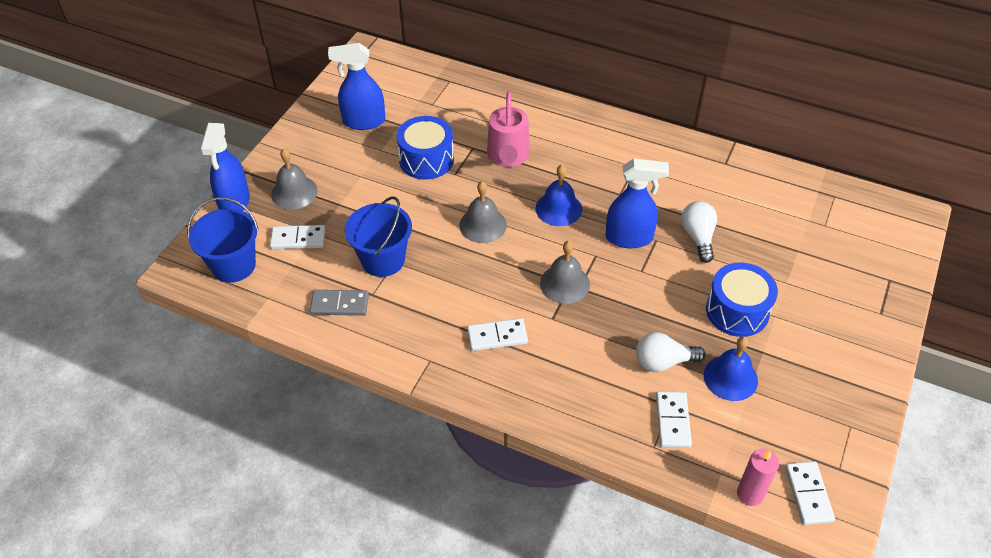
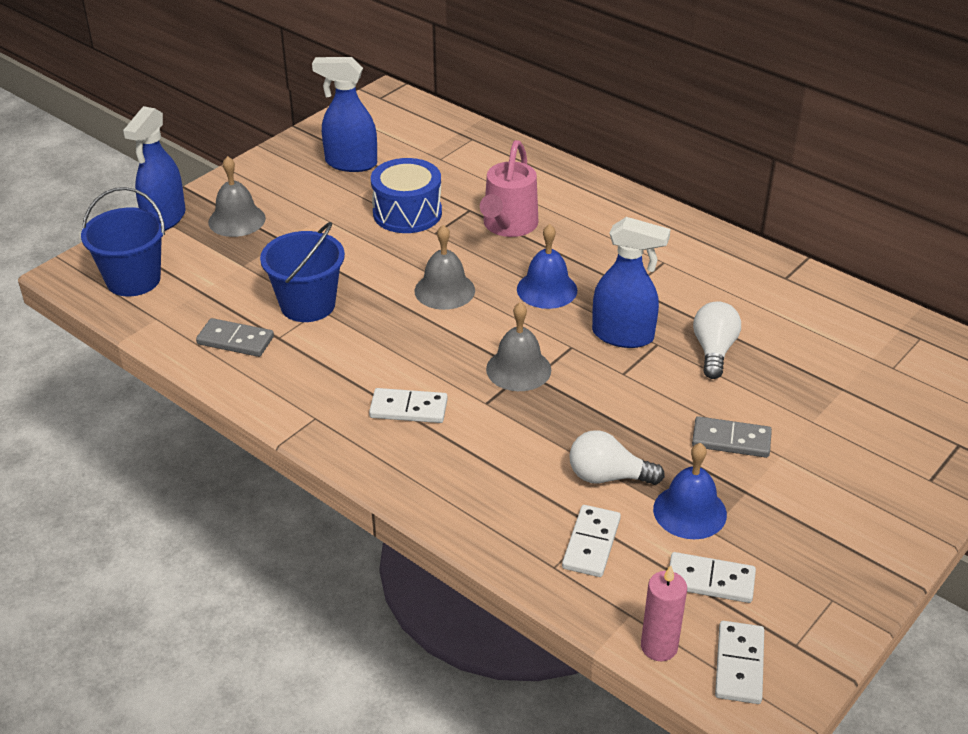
camera: 15 degrees right, 10 degrees down
white domino [270,225,325,249] -> white domino moved to [669,552,756,603]
blue drum [706,262,778,337] -> grey domino [692,416,772,458]

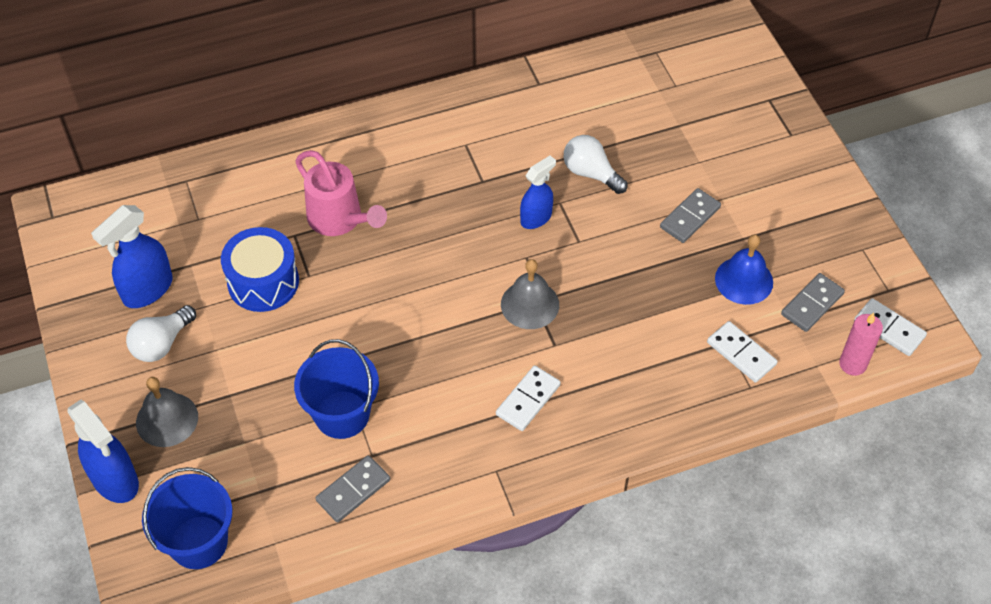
camera: 60 degrees left, 15 degrees up
grey bell [415,225,475,310] -> none
blue bell [517,224,577,309] -> none
white light bulb [569,430,665,485] -> white light bulb moved to [126,305,196,362]
blue spray bottle [592,217,671,348] -> blue spray bottle [520,156,556,229], size x0.66
white domino [669,552,756,603] -> grey domino [781,273,845,332]

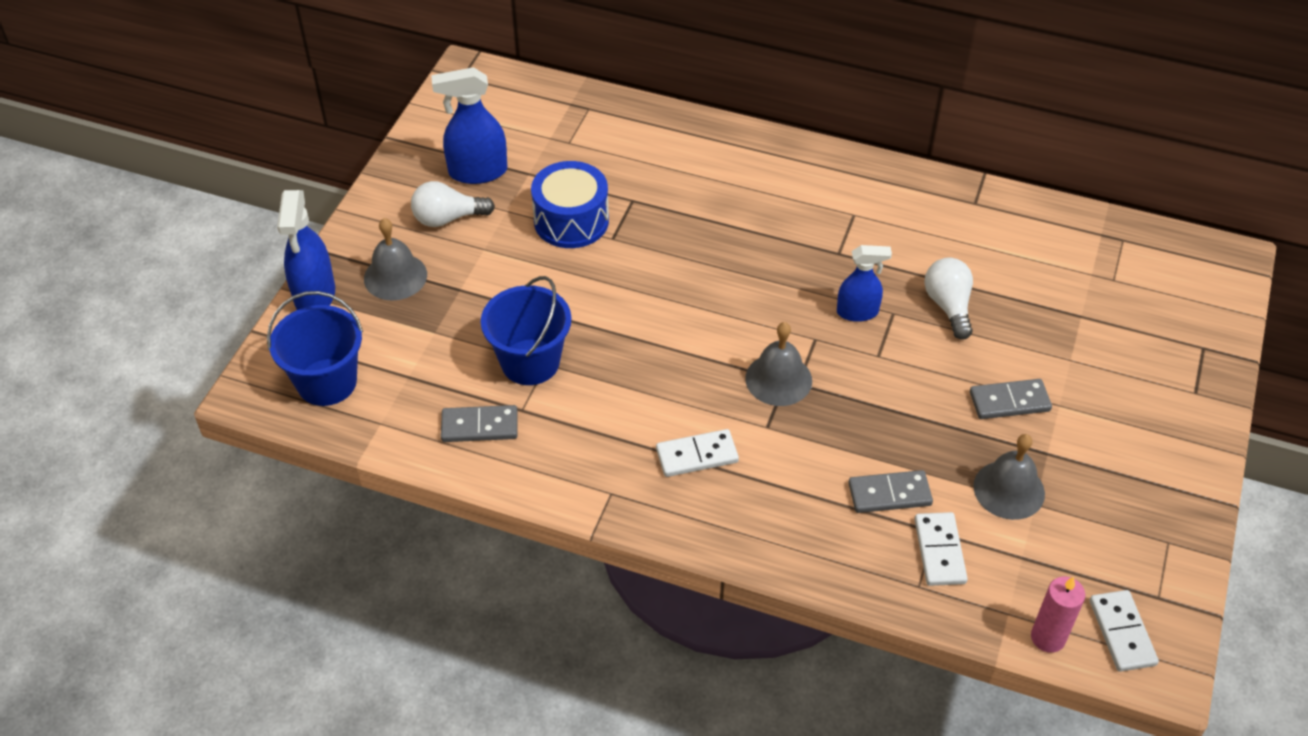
camera: 40 degrees right, 5 degrees down
pink watering can [295,150,387,236] -> none
blue bell [715,234,773,305] -> grey bell [973,434,1045,520]
grey domino [781,273,845,332] -> grey domino moved to [848,470,933,513]

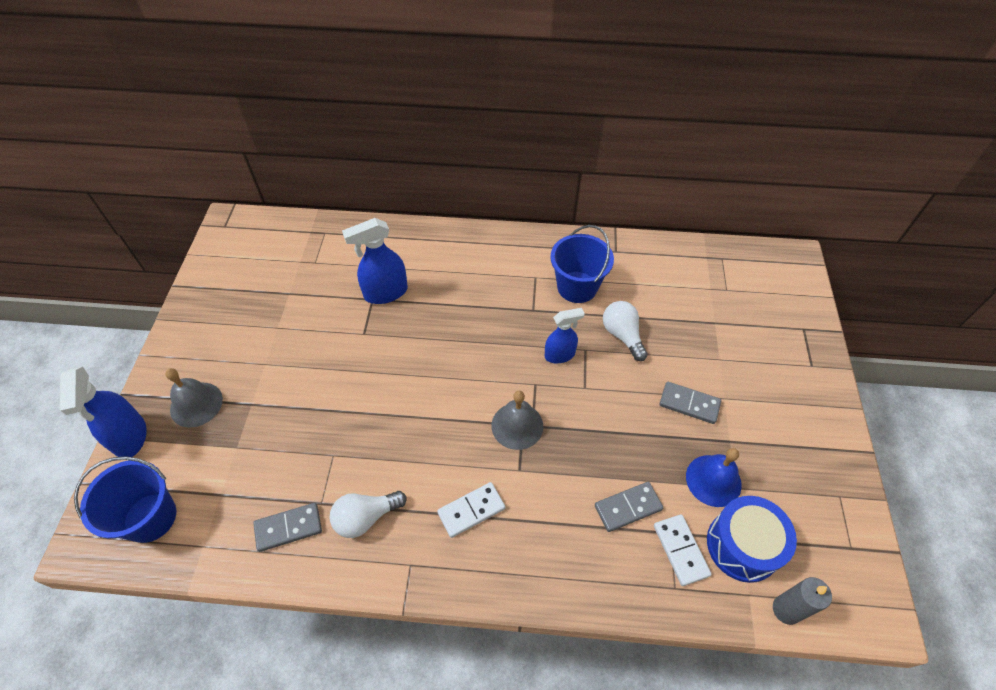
camera: 15 degrees left, 5 degrees up
white light bulb [411,181,495,227] -> white light bulb moved to [329,491,407,538]
blue spray bottle [431,67,507,184] -> blue spray bottle moved to [342,218,408,304]
blue bucket [481,276,571,385] -> blue bucket moved to [550,225,614,303]
blue drum [531,161,609,248] -> blue drum moved to [707,496,797,583]
grey domino [970,379,1052,419] -> grey domino turned 45 degrees clockwise [660,382,721,424]
grey bell [973,434,1045,520] -> blue bell [686,448,742,507]
pink candle [1031,576,1085,653] -> grey candle [773,577,832,625]
white domino [1090,590,1159,672] -> none

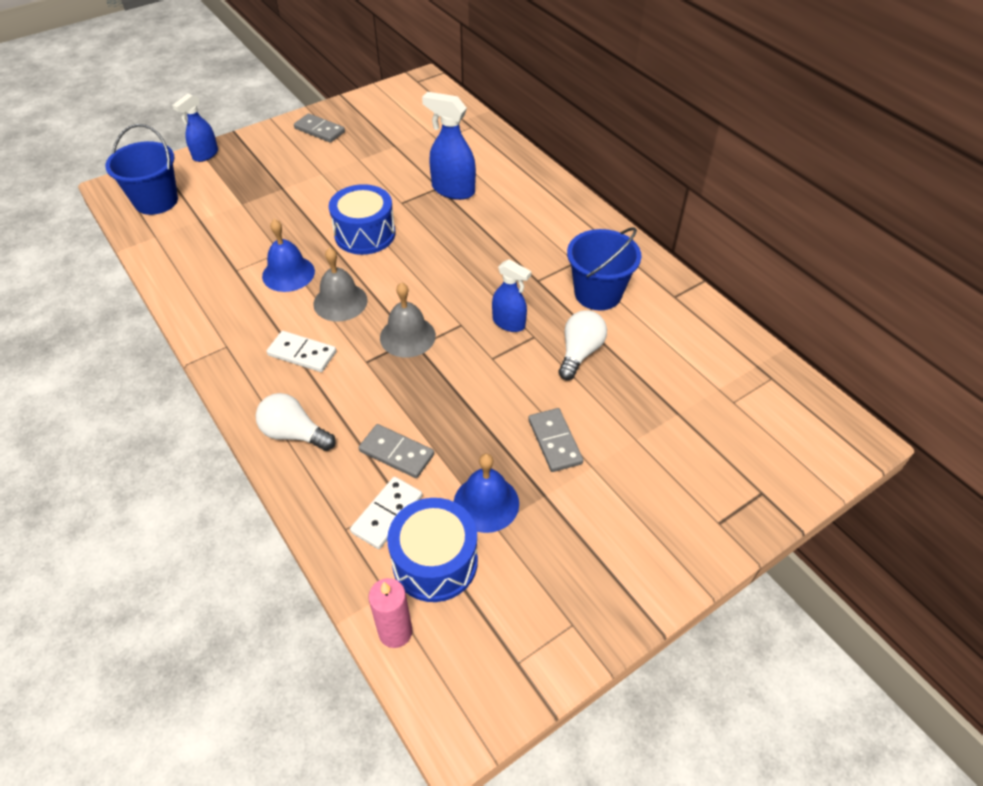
camera: 50 degrees right, 5 degrees down
blue spray bottle [59,367,147,457] -> blue spray bottle [172,94,218,162], size x0.66
grey bell [165,368,223,428] -> grey bell moved to [313,248,368,322]
grey domino [253,503,322,552] -> grey domino moved to [294,113,345,143]
white light bulb [329,491,407,538] -> white light bulb moved to [256,393,336,451]
grey candle [773,577,832,625] -> pink candle [368,578,412,648]
none -> blue bell [262,219,315,292]
none -> blue drum [329,184,395,255]

